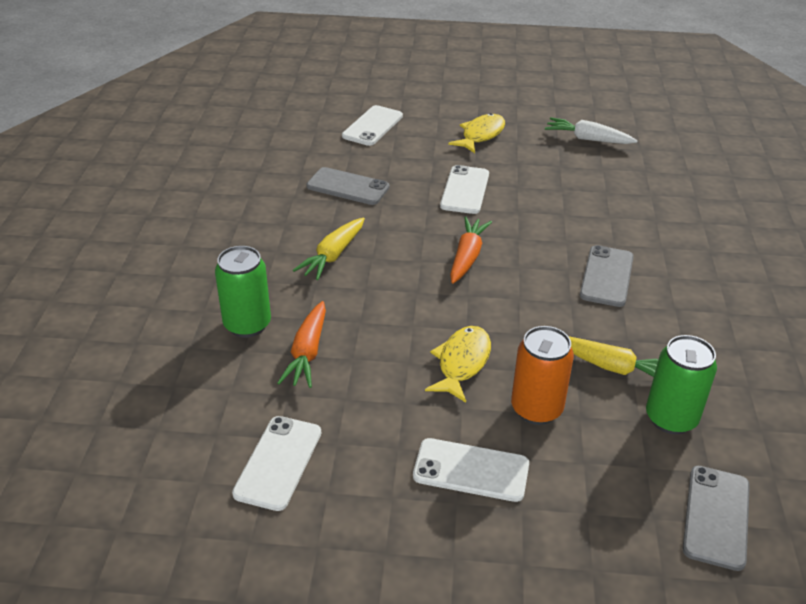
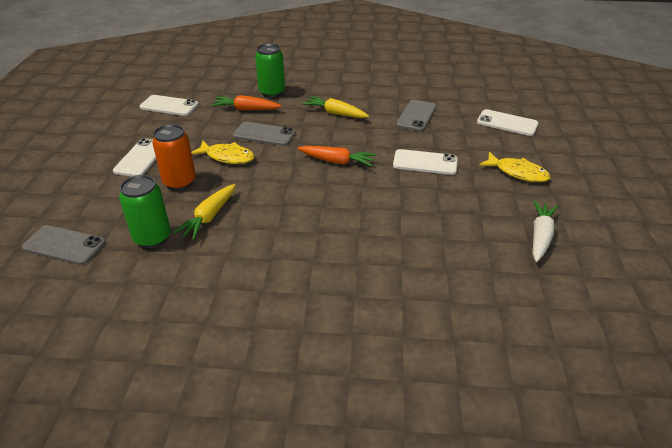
camera: 90 degrees right, 0 degrees up
grey phone [580,245,634,307] -> grey phone moved to [233,122,296,146]

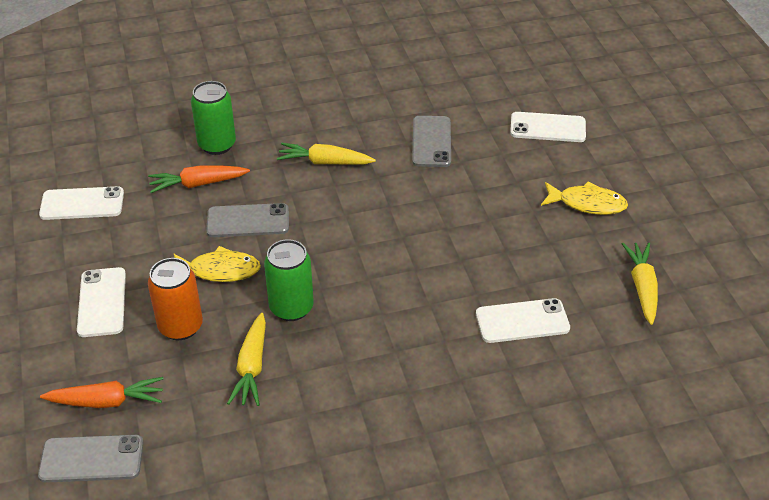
camera: 20 degrees left, 5 degrees up
green can [119,175,171,248] -> green can moved to [264,239,314,321]
orange carrot [297,146,376,167] -> orange carrot moved to [40,377,164,408]
white phone [393,149,458,175] -> white phone moved to [476,298,570,343]
white carrot [533,200,558,262] -> yellow carrot [622,243,658,325]

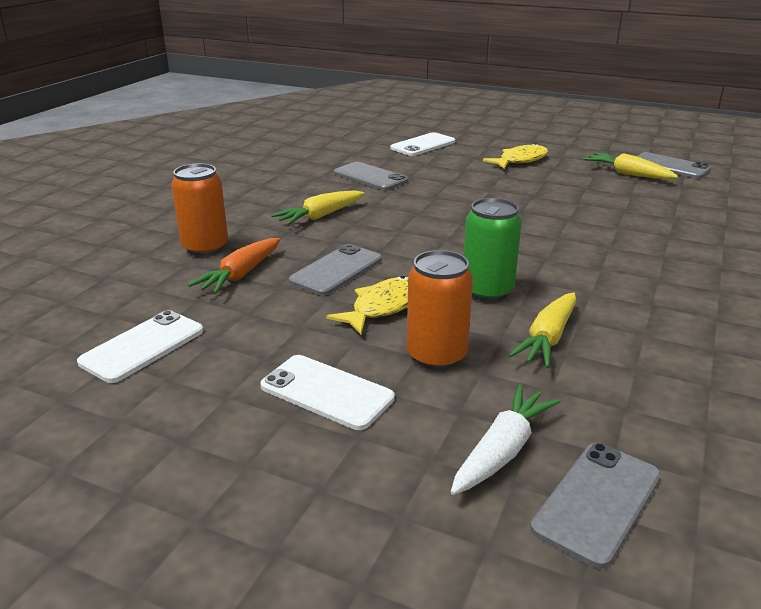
camera: 50 degrees left, 15 degrees down
orange carrot [40,377,164,408] -> white carrot [451,384,561,495]
green can [191,81,236,155] -> orange can [171,163,228,257]
yellow carrot [227,313,266,406] -> yellow carrot turned 75 degrees clockwise [508,292,576,368]
white phone [476,298,570,343] -> none
none -> grey phone [637,152,711,179]

